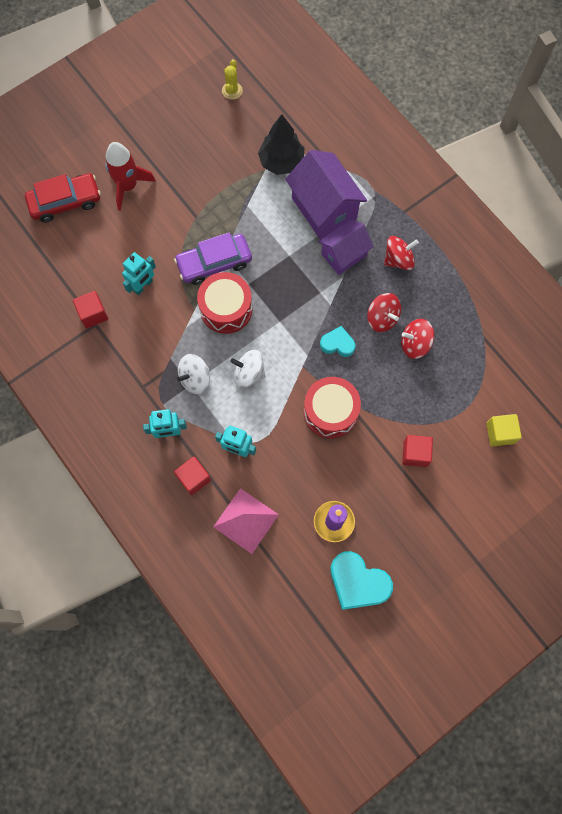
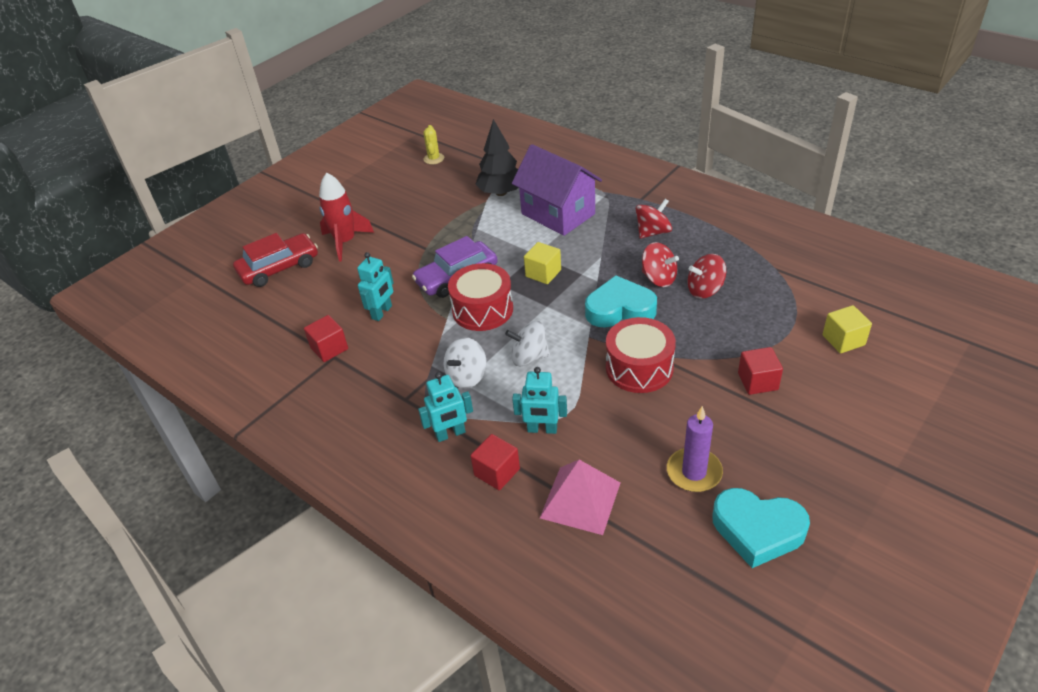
camera: 10 degrees left, 30 degrees down
purple house [318,220,374,275] -> none
turquoise heart [320,326,356,357] -> turquoise heart [585,275,657,328], size x1.71
none -> yellow cube [524,242,561,284]

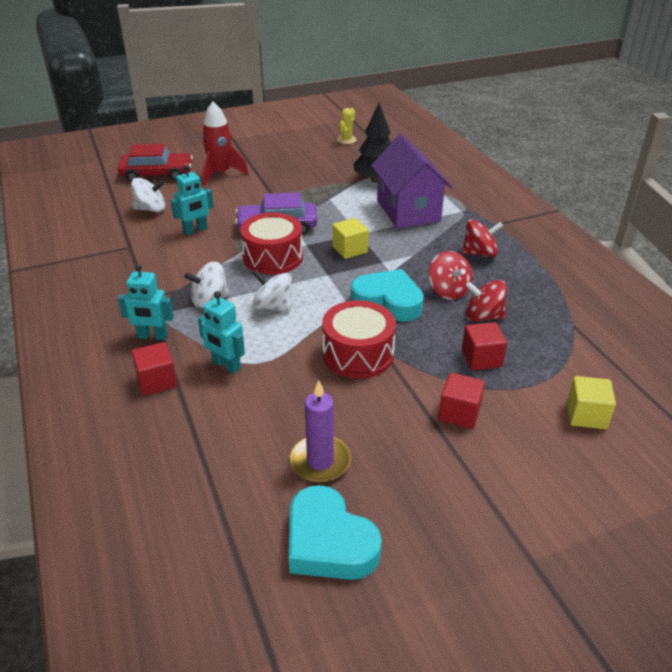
camera: 25 degrees right, 5 degrees down
red cube [304,315,348,362] -> red cube moved to [462,322,507,370]
pink pyramid [540,460,620,535] -> none
none -> white spinning top [131,178,165,212]

